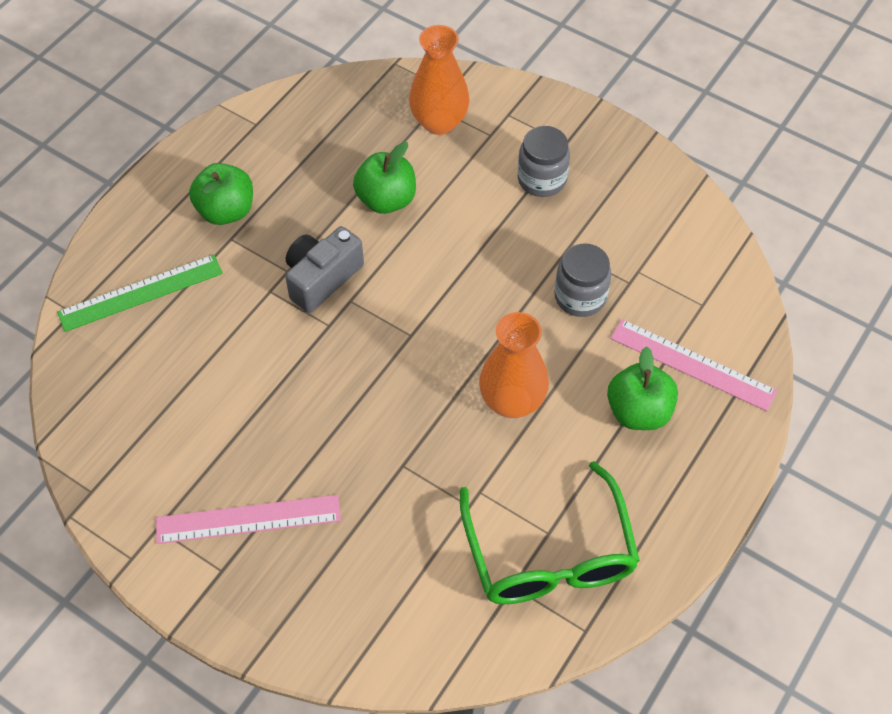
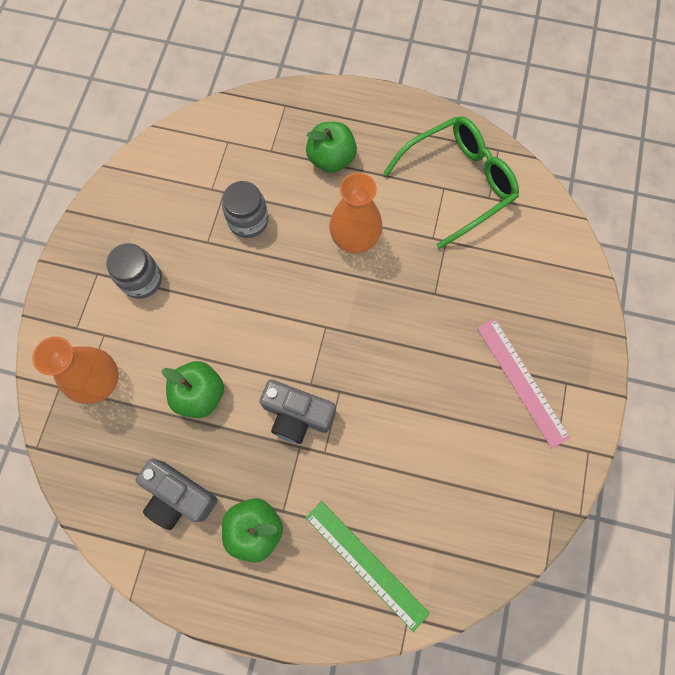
camera: 110 degrees left, 15 degrees up
pink ruler [610,319,778,411] -> none
none -> grey camera [136,458,218,530]

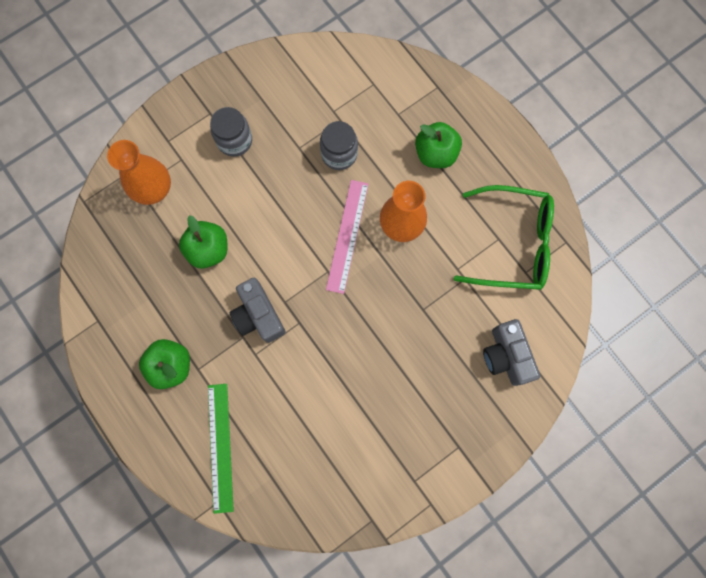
camera: 40 degrees right, 5 degrees up
grey camera [136,458,218,530] -> grey camera moved to [483,319,540,386]
pink ruler [477,318,570,448] -> pink ruler moved to [326,180,369,294]

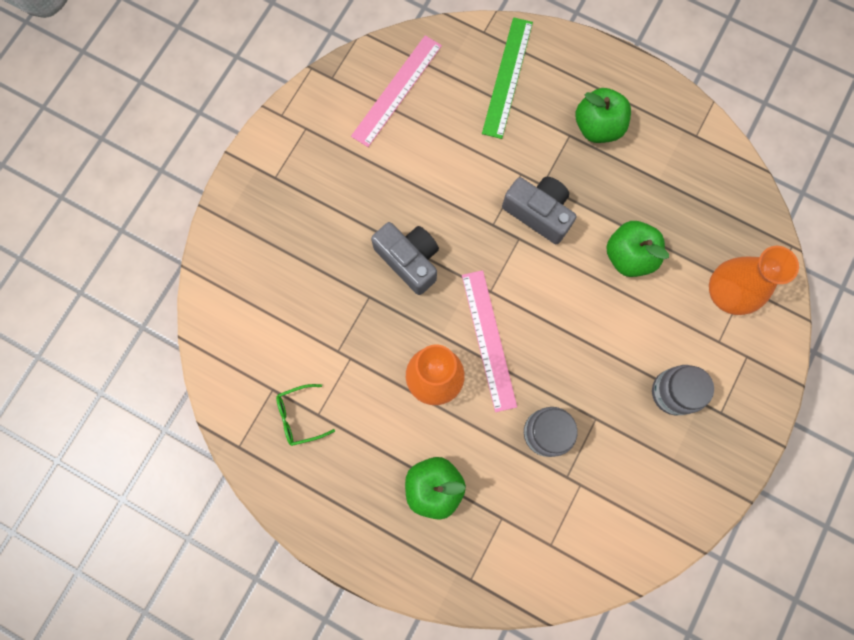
camera: 155 degrees right, 0 degrees up
green ruler [208,384,234,514] -> green ruler turned 45 degrees clockwise [482,17,533,139]
green glasses [454,185,554,290] -> green glasses [276,384,335,446], size x0.44
grey camera [483,319,540,386] -> grey camera moved to [371,222,439,295]
none -> pink ruler [351,35,442,147]

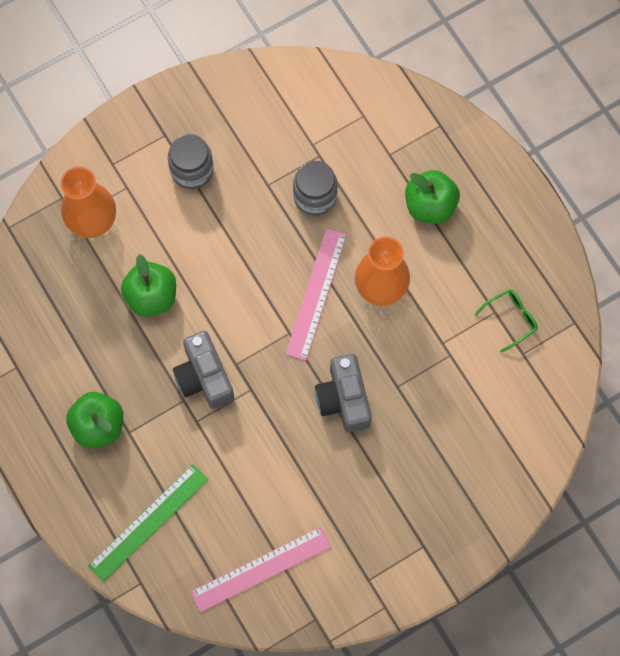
camera: 150 degrees left, 5 degrees down
green glasses [276,384,335,446] -> green glasses turned 45 degrees counterclockwise [475,289,538,353]

